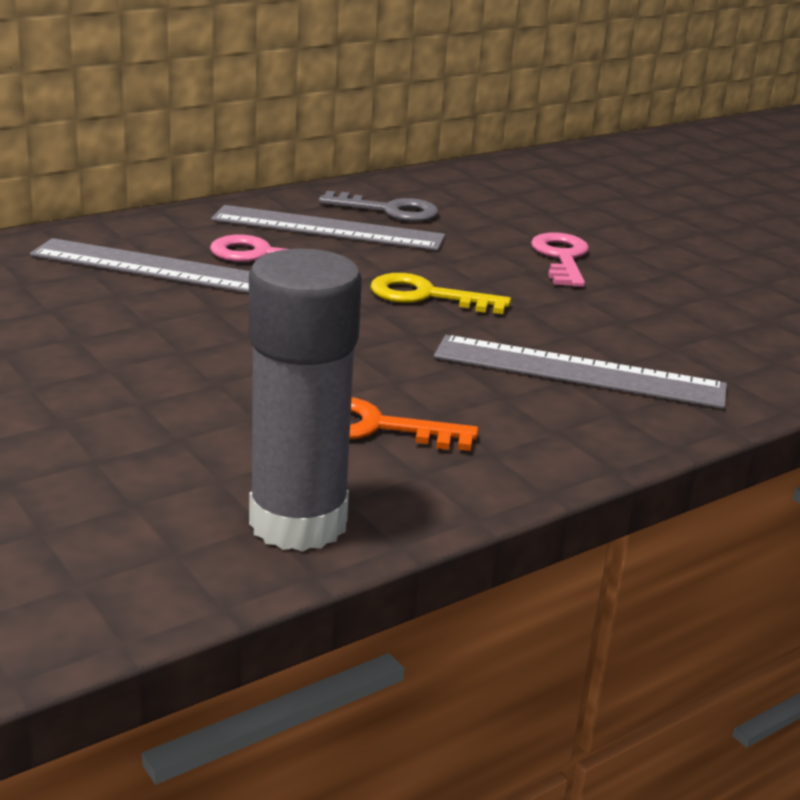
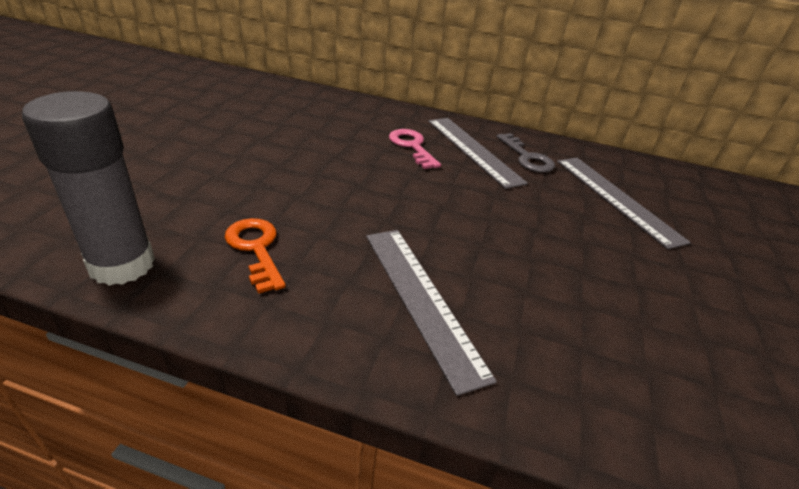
camera: 50 degrees right, 10 degrees up
grey ruler [30,238,250,293] -> grey ruler moved to [557,158,691,249]
yellow key [370,273,511,314] -> none
pink key [531,232,589,287] -> none

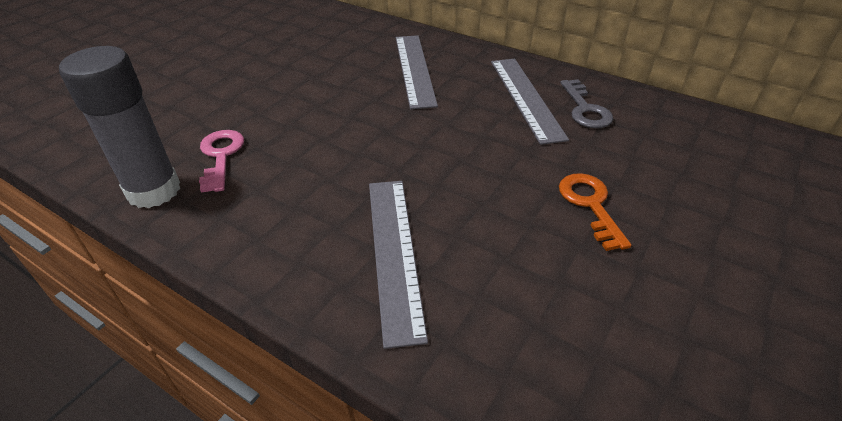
camera: 20 degrees right, 5 degrees up
orange key [225,218,286,294] -> orange key moved to [559,173,631,251]
pink key [389,129,441,169] -> pink key moved to [199,130,244,193]
grey ruler [557,158,691,249] -> grey ruler moved to [396,35,438,109]

